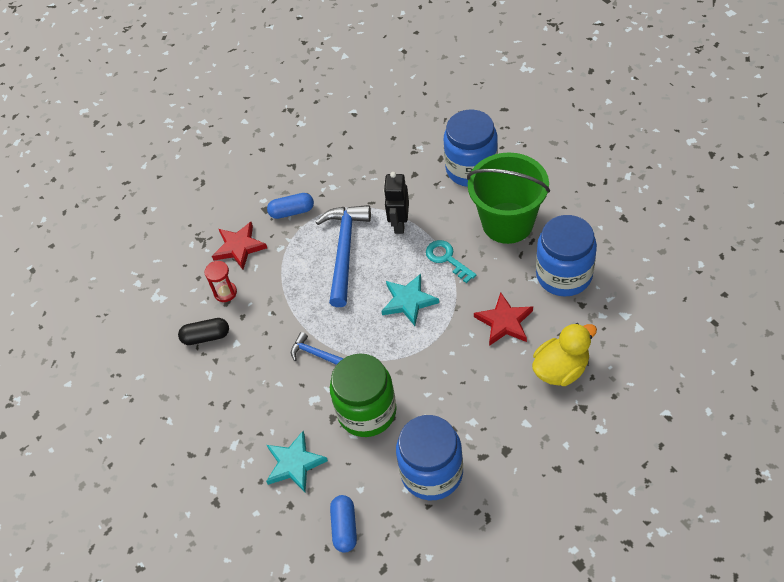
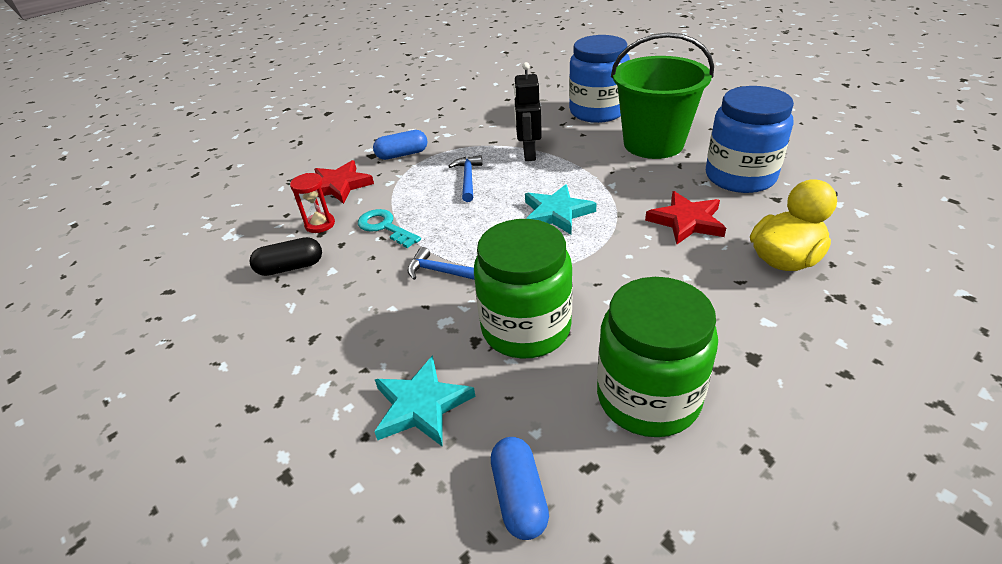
camera: 10 degrees left, 15 degrees down
blue hammer [316,205,371,307] -> blue hammer [448,155,482,202], size x0.52
blue jar [396,415,463,500] -> green jar [597,277,718,437]
turquoise key [426,240,476,283] -> turquoise key moved to [358,209,421,248]

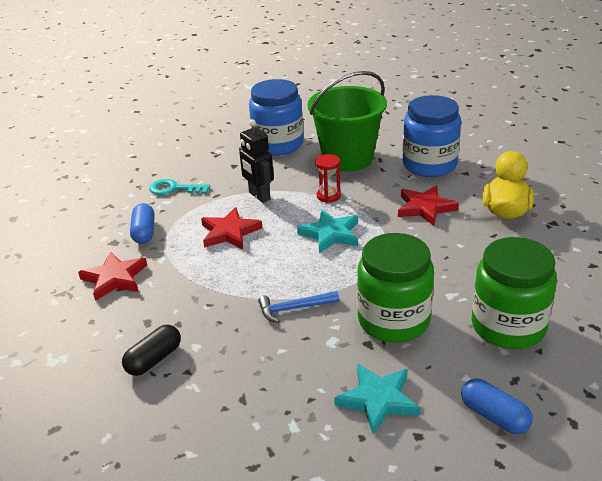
camera: 35 degrees left, 5 degrees down
red hourglass [290,173,335,233] -> red hourglass moved to [315,154,341,203]
turquoise key [358,209,421,248] -> turquoise key moved to [149,179,210,195]
blue capsule [373,130,427,160] -> blue capsule turned 45 degrees counterclockwise [130,203,155,244]
blue hammer [448,155,482,202] -> red star [201,207,262,249]

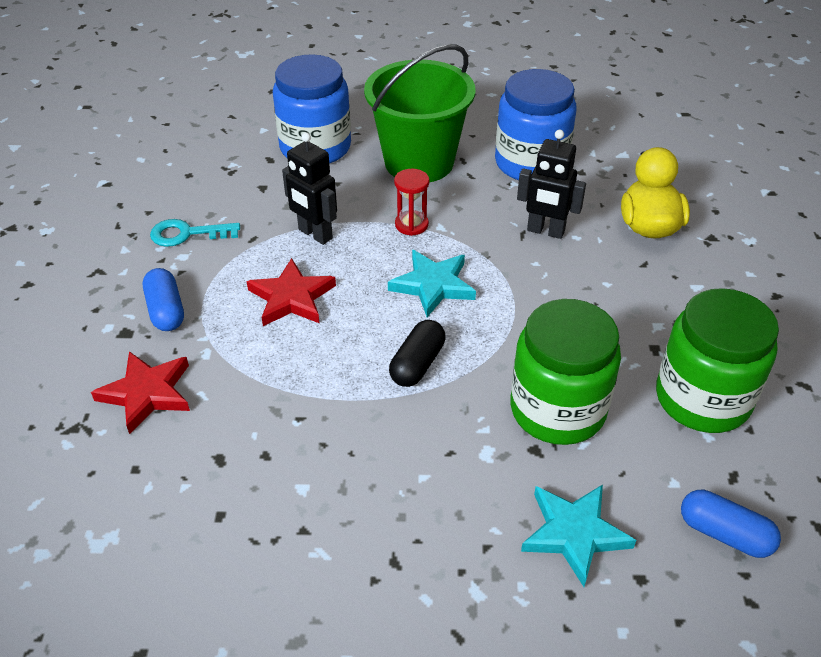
camera: 15 degrees left, 10 degrees up
black capsule [122,325,181,376] -> black capsule moved to [389,320,446,387]
blue hammer [258,291,339,323] -> none
red star [398,185,459,226] -> black robot [517,130,586,239]

